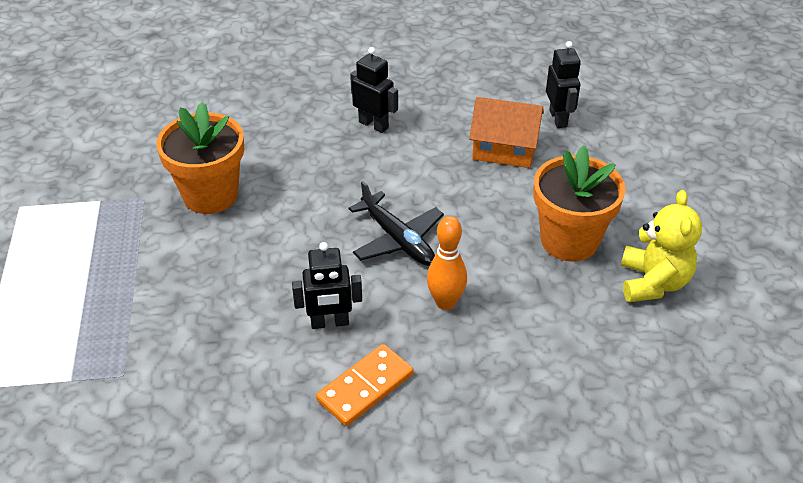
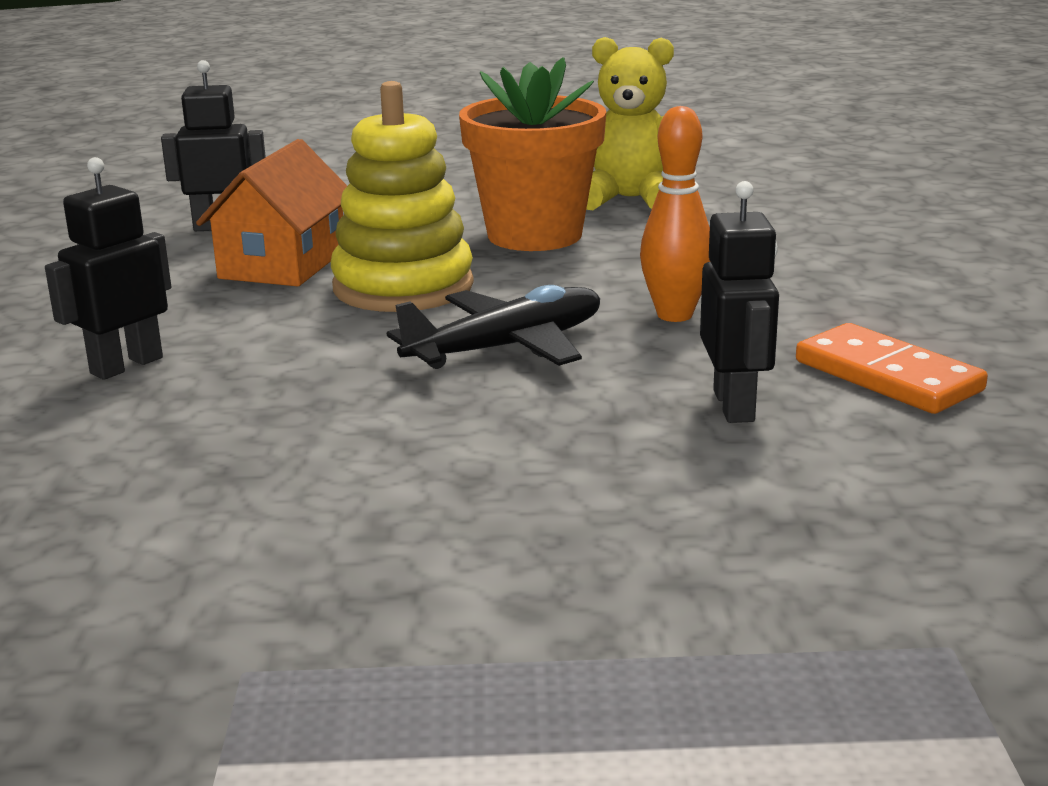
camera: 85 degrees left, 20 degrees down
orange flower pot [156,102,244,214] -> none
none -> yellow stacking toy [331,81,474,312]

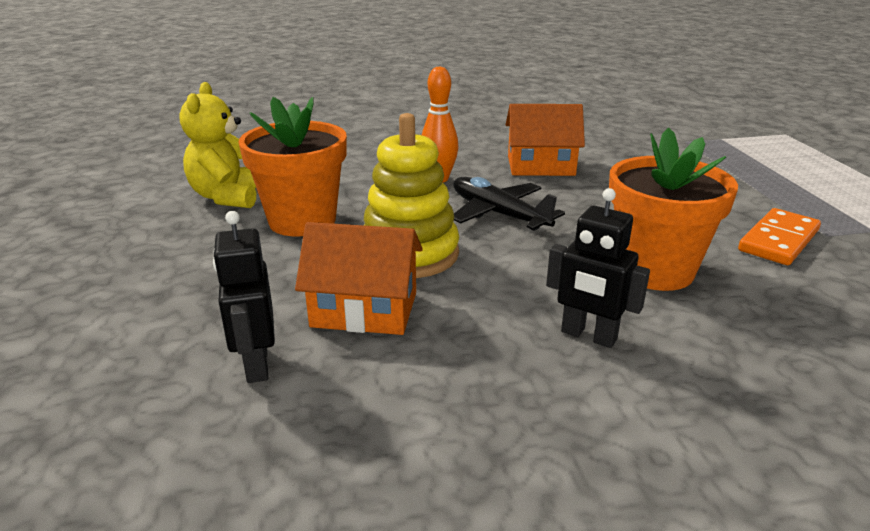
camera: 100 degrees left, 5 degrees up
black robot [700,181,779,423] -> orange house [506,104,585,176]
orange domino [796,323,988,414] -> orange domino moved to [738,208,821,265]
none -> orange flower pot [609,128,738,291]

